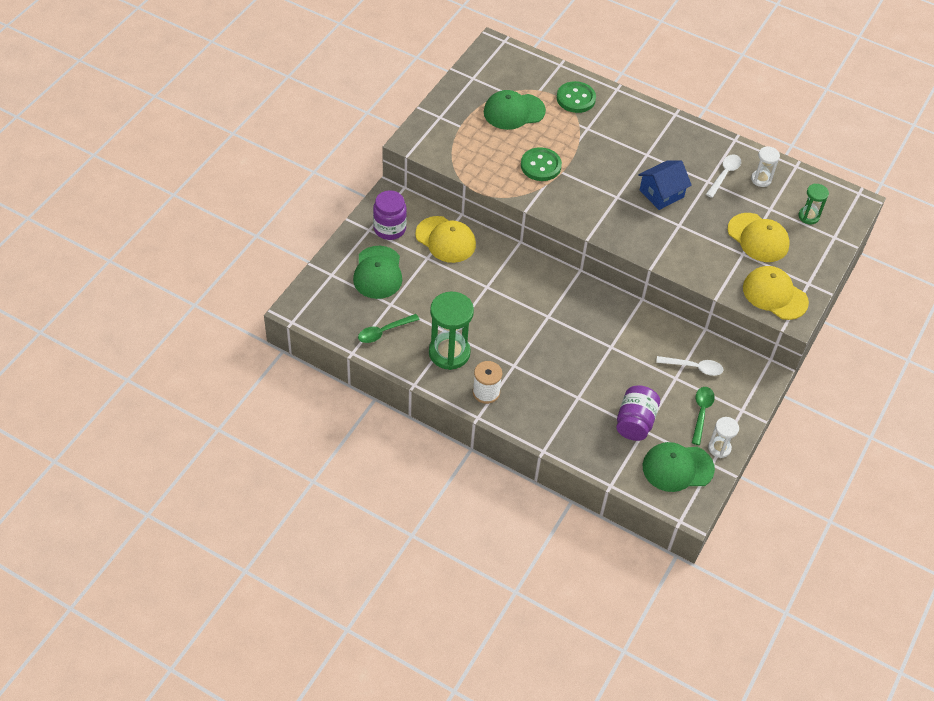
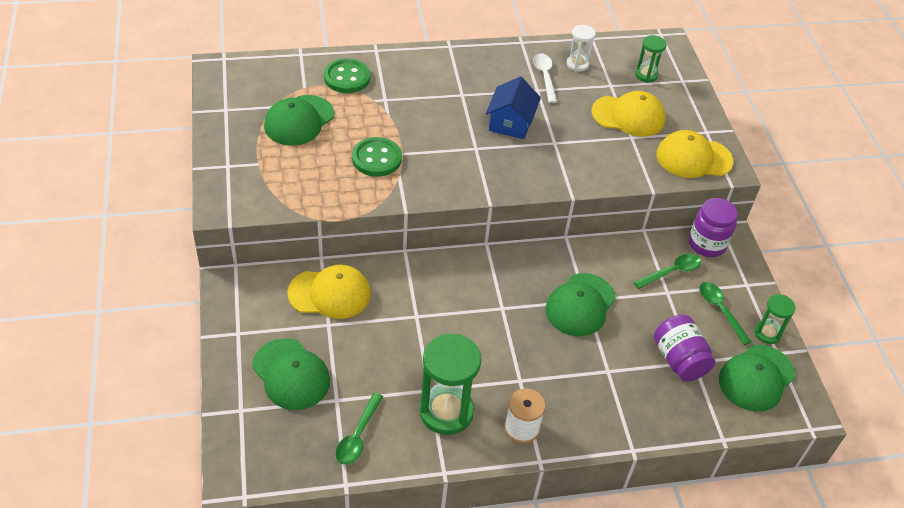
camera: 40 degrees left, 5 degrees down
purple jar [373,190,407,240] -> purple jar moved to [689,198,738,257]
white spoon [656,356,724,376] -> green spoon [634,254,701,289]
white hourglass [708,417,739,458] -> green hourglass [755,294,796,344]
none -> green cap [545,273,616,336]

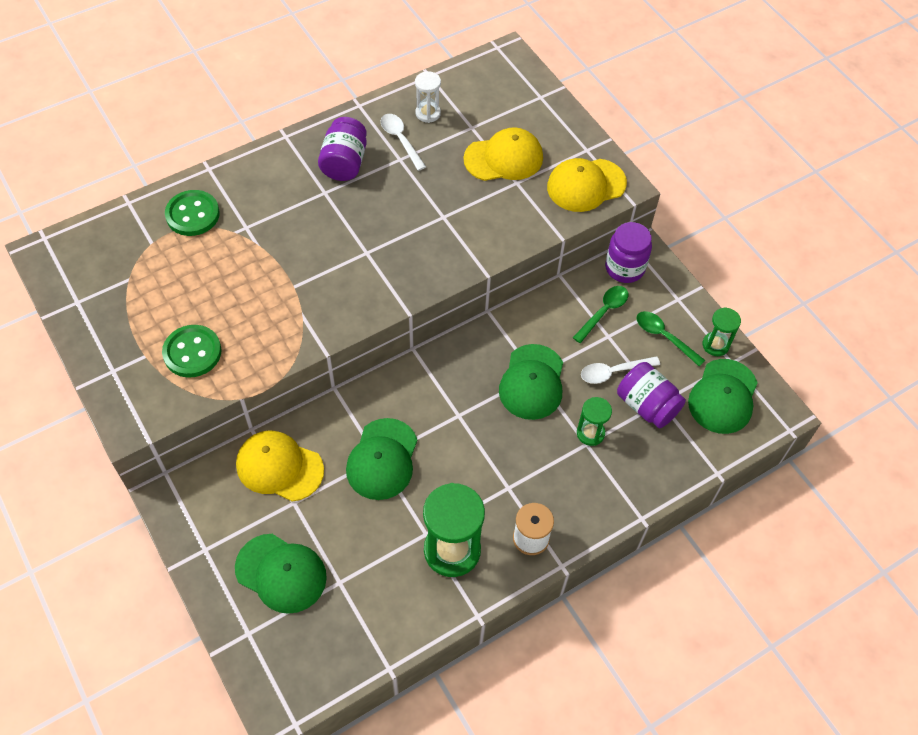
camera: 20 degrees left, 10 degrees up
green cap [264,95,334,146] -> green cap moved to [346,418,417,500]
yellow cap [287,265,371,319] -> yellow cap turned 135 degrees counterclockwise [236,431,324,502]
green spoon [336,393,383,465] -> none
green button [352,137,402,177] -> green button moved to [162,325,221,378]
blue house [486,77,541,139] -> none
green hourglass [635,35,667,83] -> green hourglass moved to [577,397,612,446]
none -> purple jar [318,117,367,181]
none -> white spoon [581,356,660,384]

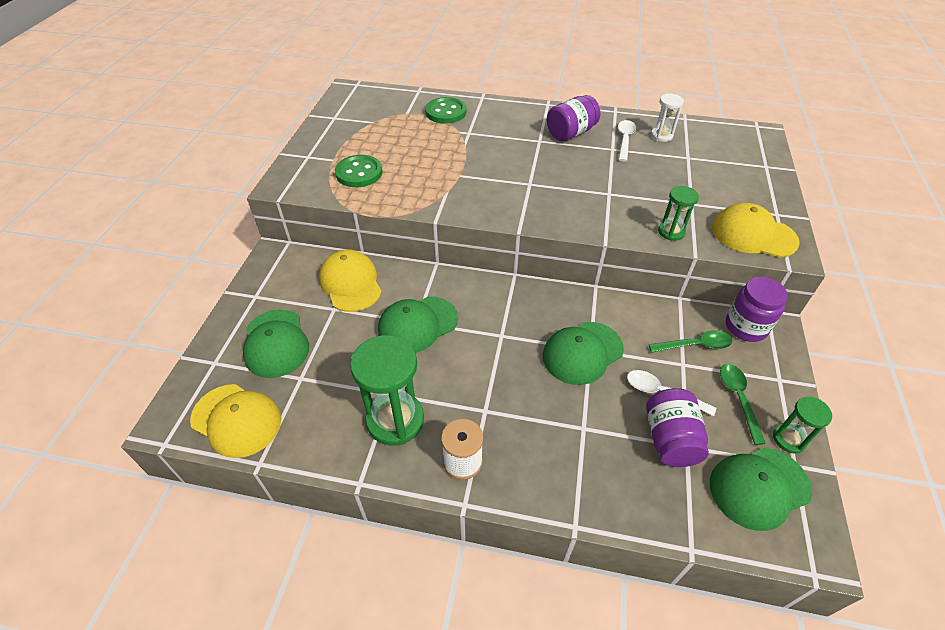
camera: 45 degrees right, 10 degrees down
yellow cap [463,127,543,181] -> yellow cap moved to [190,384,281,458]
green hourglass [577,397,612,446] -> green hourglass moved to [658,186,699,241]

